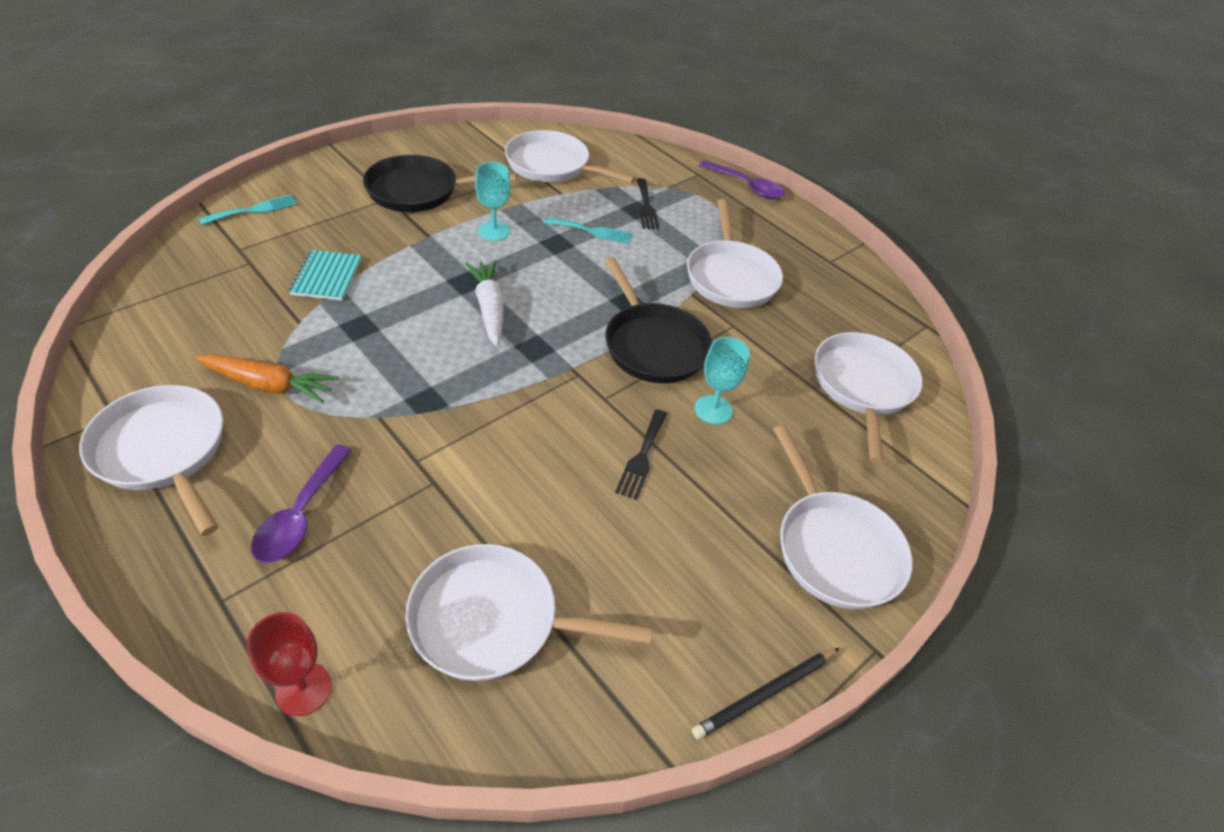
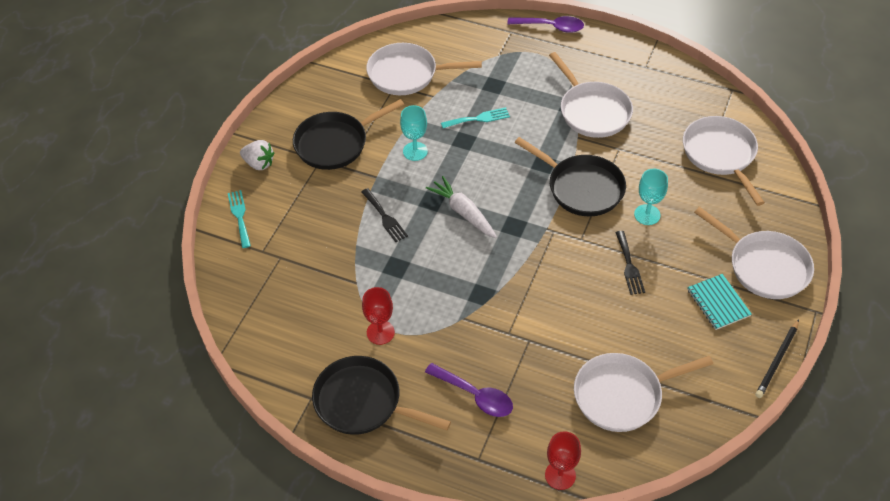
camera: 20 degrees left, 5 degrees up
white pan [79,385,223,536] -> black pan [312,356,451,435]
orange carrot [194,354,339,404] -> red goblet [362,287,395,345]
turquoise fork [199,195,297,225] -> turquoise fork turned 45 degrees counterclockwise [228,190,251,248]
purple spoon [251,444,352,563] -> purple spoon turned 45 degrees counterclockwise [425,363,513,417]
turquoise notebook [289,250,361,301] -> turquoise notebook moved to [687,274,752,330]
black fork [637,178,659,229] -> black fork moved to [361,188,408,242]
none -> white strawberry [240,140,274,170]

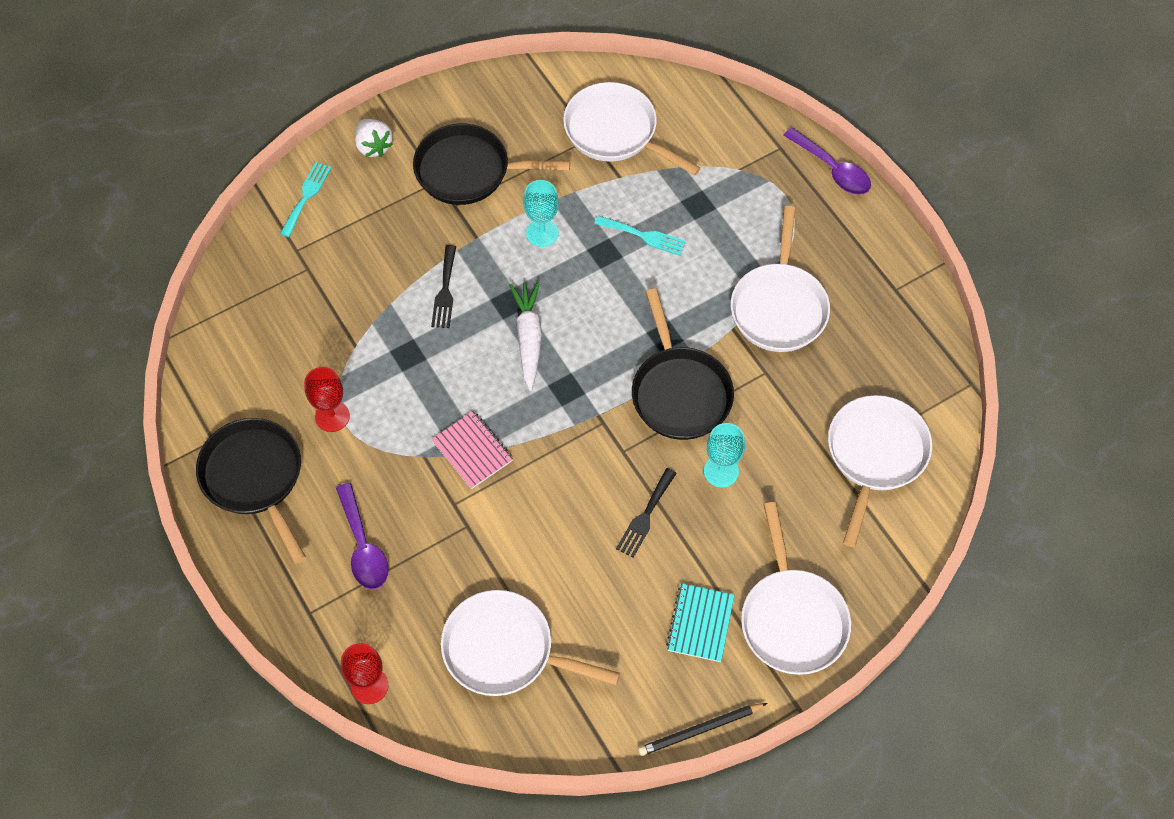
camera: 35 degrees right, 10 degrees up
none -> pink notebook [431,411,513,489]

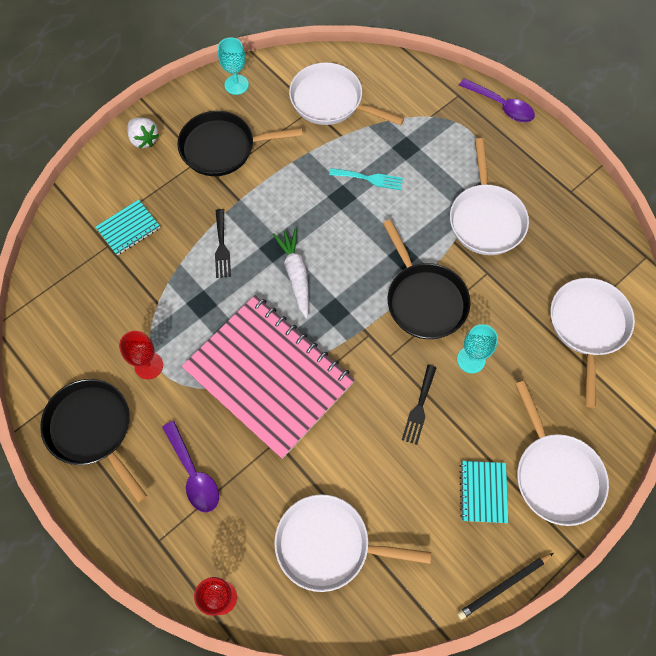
camera: 10 degrees left, 5 degrees up
turquoise fork [280,162,332,237] -> none
pink notebook [431,411,513,489] -> pink notebook [182,295,355,459], size x2.46
turquoise goblet [523,180,559,247] -> turquoise goblet moved to [218,37,249,95]
none -> turquoise notebook [96,200,160,255]

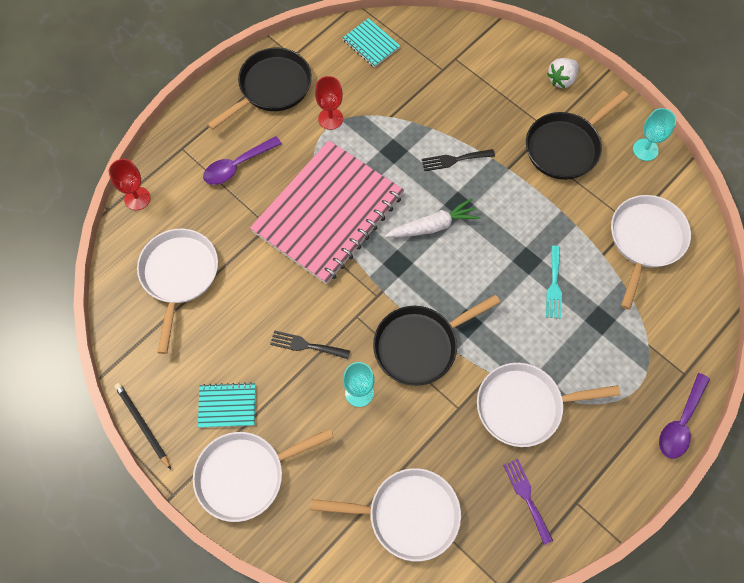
camera: 85 degrees right, 0 degrees up
turquoise notebook [96,200,160,255] -> turquoise notebook moved to [343,18,400,67]
black pan [177,111,303,176] -> black pan turned 120 degrees counterclockwise [526,91,629,180]
none -> purple fork [503,459,553,545]

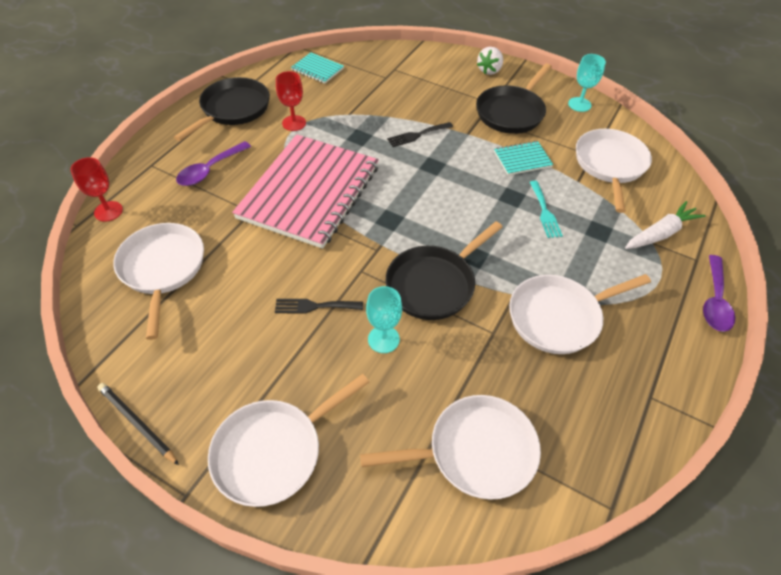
camera: 15 degrees left, 15 degrees down
turquoise notebook [198,382,255,428] -> turquoise notebook moved to [494,141,554,175]
white carrot [385,198,480,238] -> white carrot moved to [625,201,706,249]
purple fork [503,459,553,545] -> none

